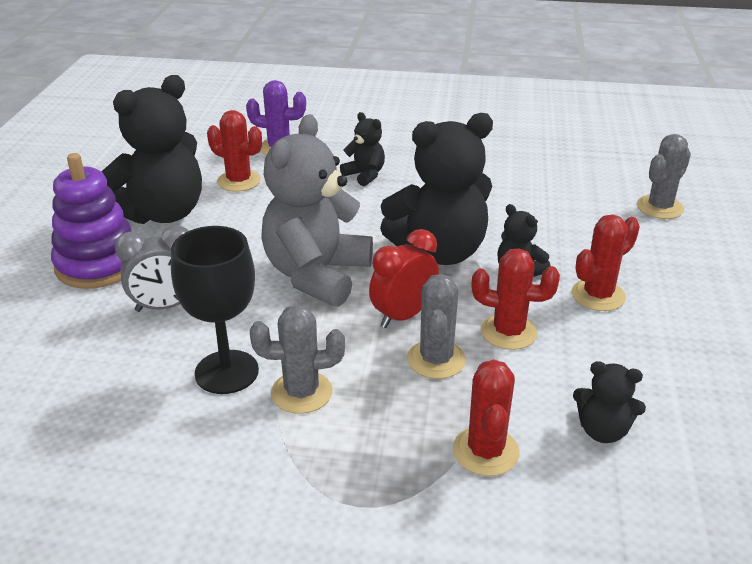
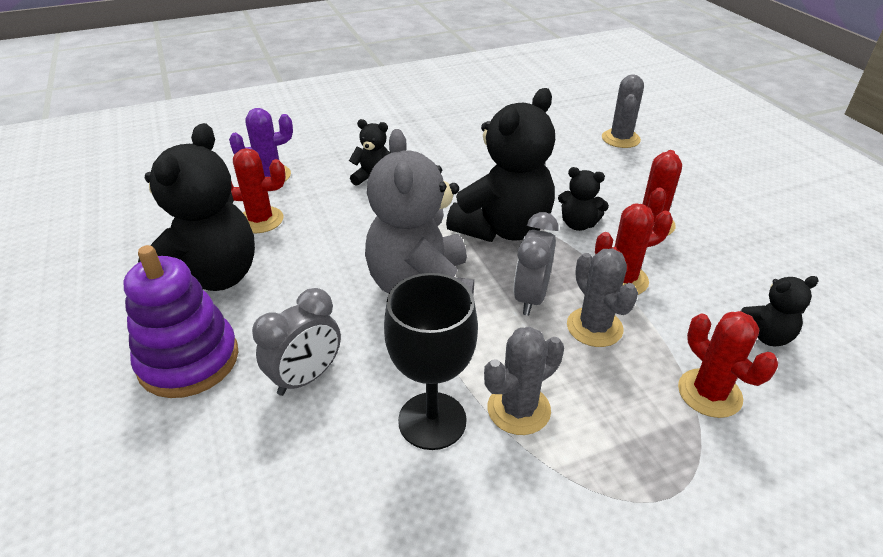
camera: 30 degrees left, 5 degrees up
red clock [369,229,439,328] -> grey clock [513,212,558,316]

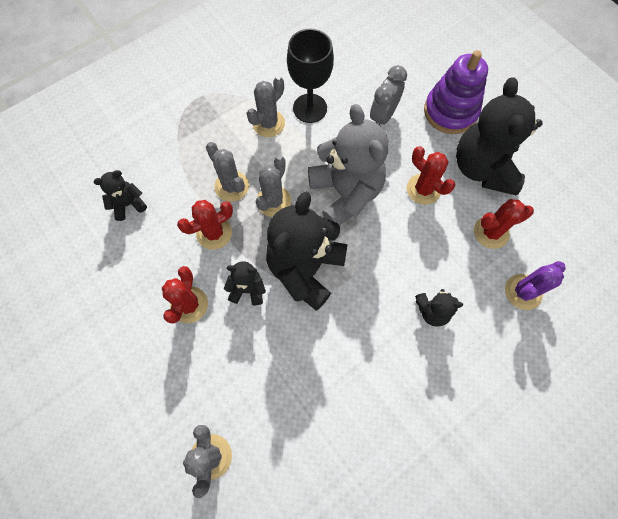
camera: 165 degrees right, 30 degrees up
grey clock [513,212,558,316] -> grey cactus [256,155,291,217]
red cactus [678,311,778,418] -> red cactus moved to [407,146,455,205]

